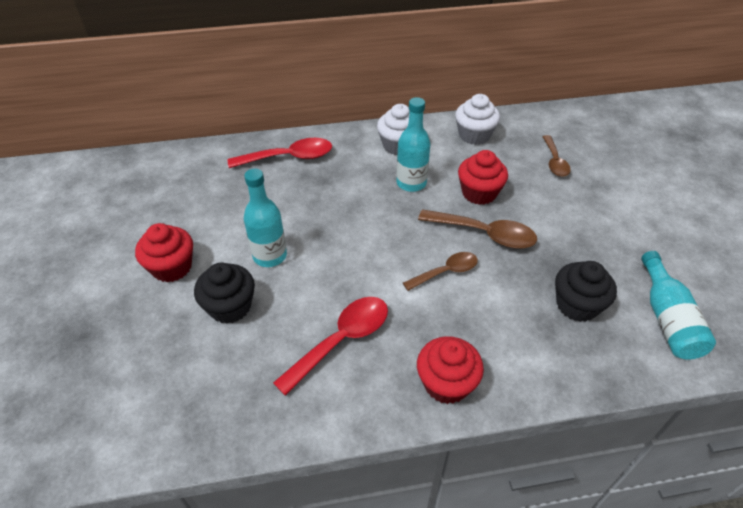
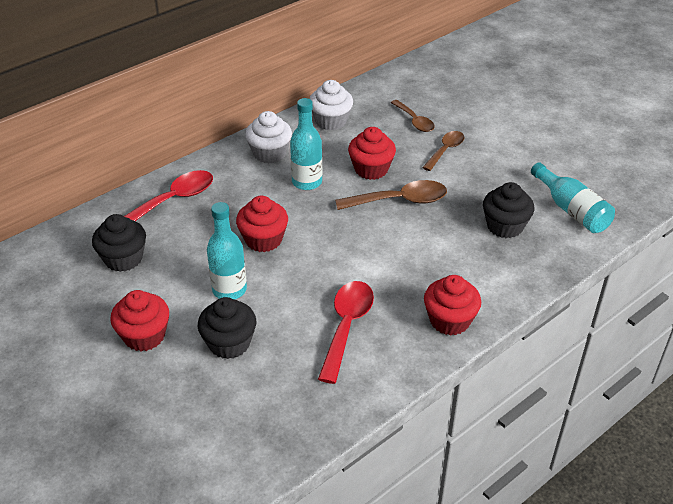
camera: 30 degrees left, 5 degrees down
brown spoon [403,252,478,291] -> brown spoon moved to [422,131,465,171]
none -> black cupcake [92,214,146,272]
none -> red cupcake [236,195,288,252]

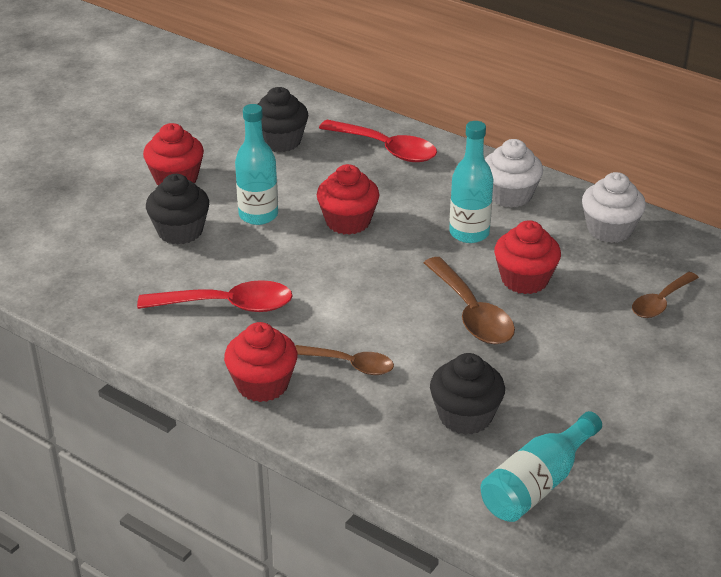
camera: 75 degrees right, 5 degrees down
brown spoon [422,131,465,171] -> brown spoon moved to [295,345,394,375]

